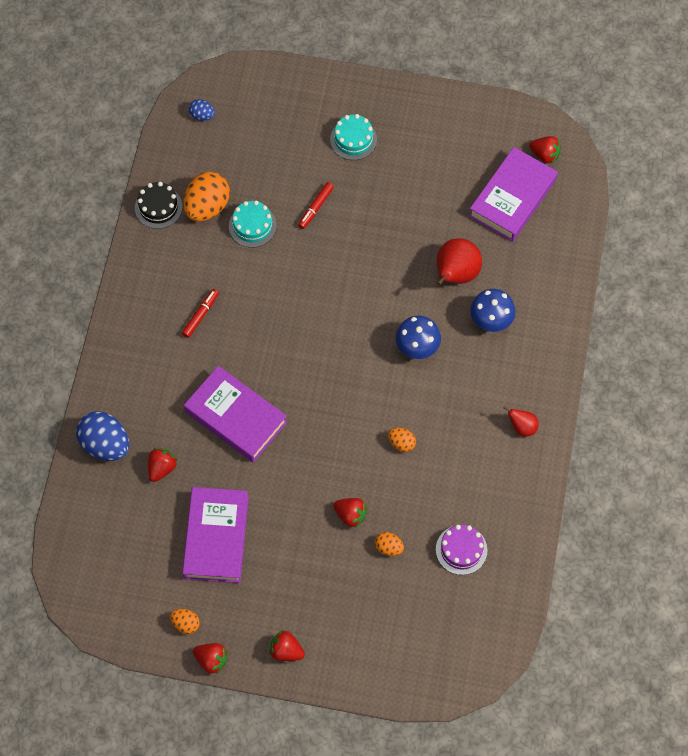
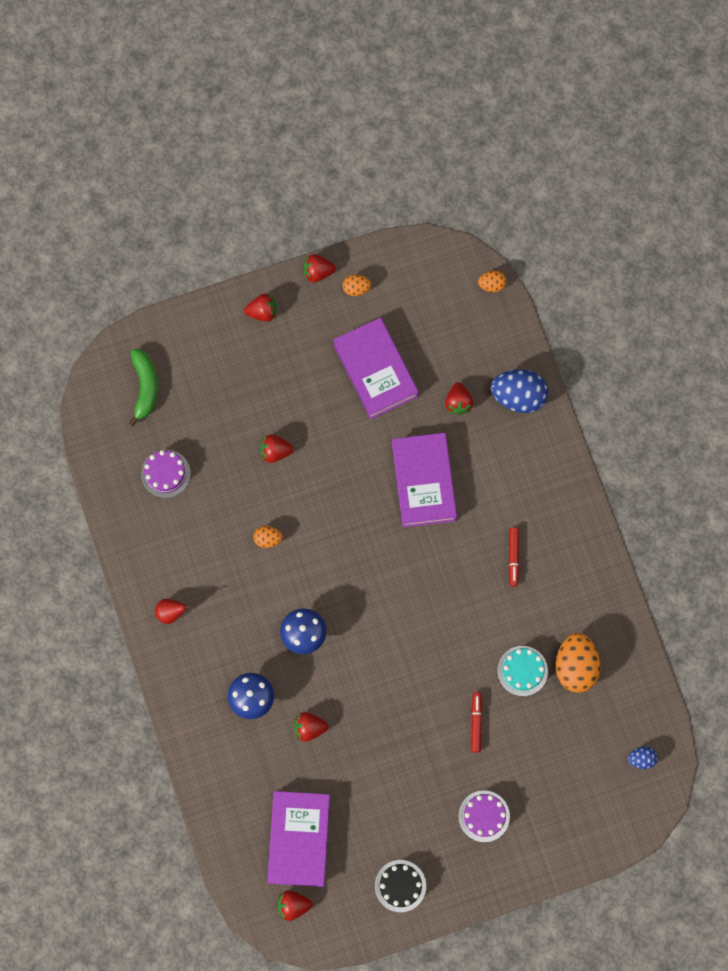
camera: 150 degrees right, 10 degrees up
black cake [135,182,183,229] -> black cake moved to [375,860,426,912]
purple book [184,366,287,462] -> purple book turned 75 degrees clockwise [392,433,457,527]
turquoise cake [330,114,377,160] -> purple cake [458,790,510,842]
orange egg [375,532,404,556] -> orange egg moved to [478,271,507,292]
red pear [437,238,482,286] -> red strawberry [294,712,328,742]
none -> green banana [129,349,158,426]

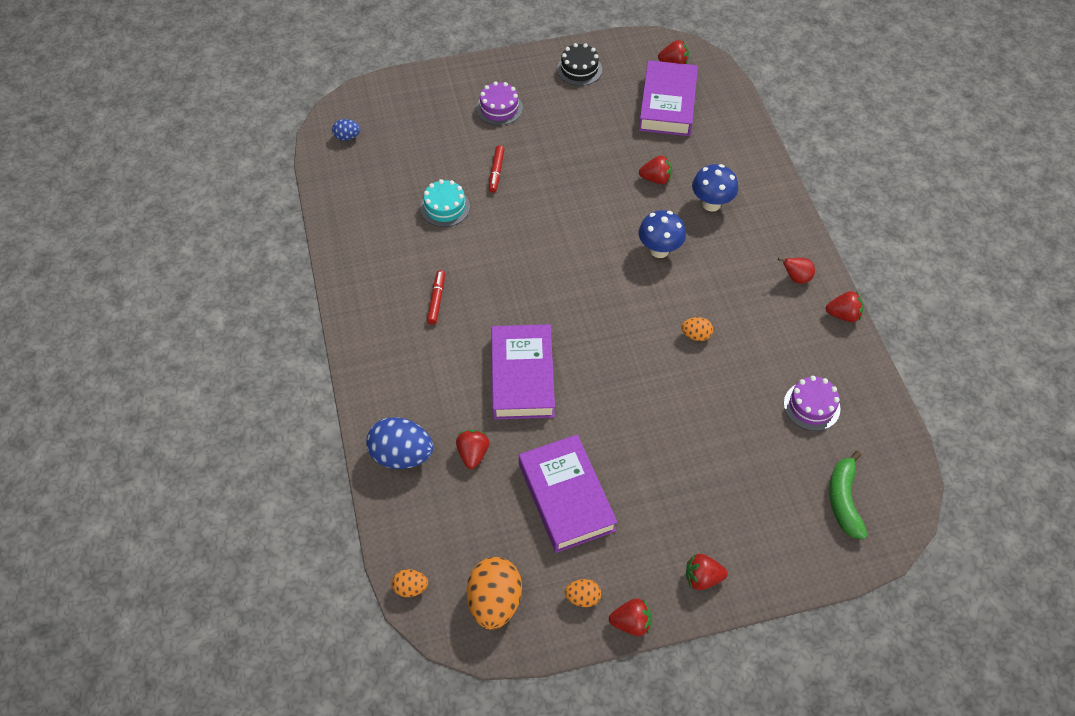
camera: 175 degrees left, 20 degrees down
red strawberry [260,434,294,463] -> red strawberry moved to [826,291,864,322]
orange egg [556,633,600,693] -> orange egg moved to [467,557,522,630]

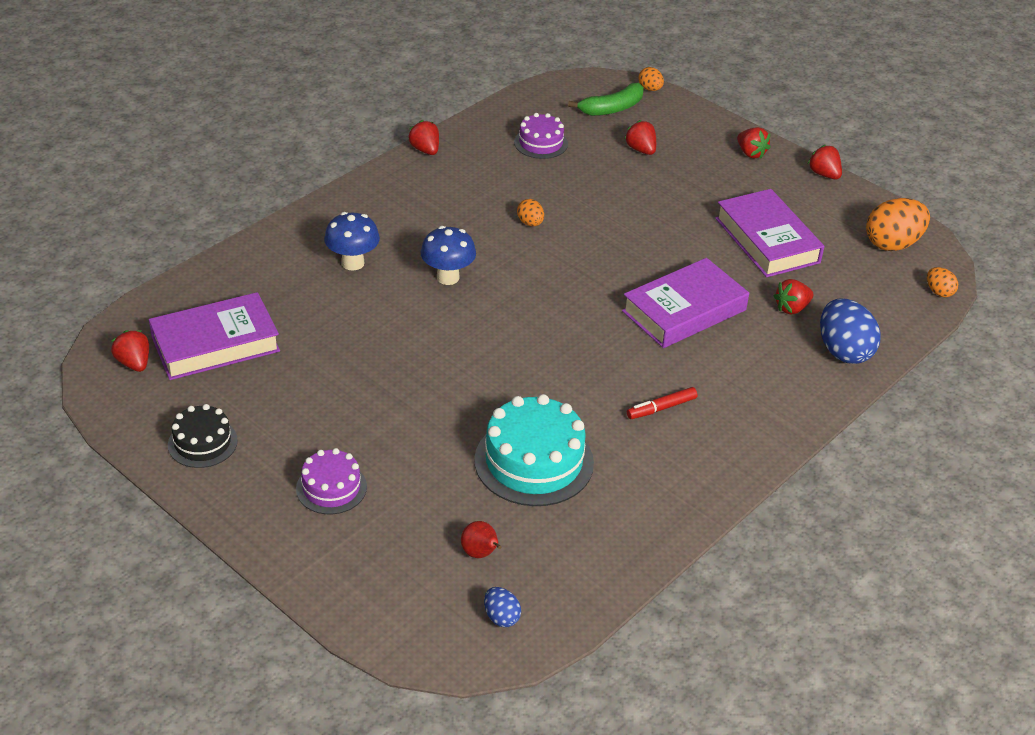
camera: 125 degrees left, 15 degrees down
turquoise cake [420,179,470,227] -> turquoise cake [474,394,594,506], size x1.74
red marker [489,145,505,193] -> none
purple book [519,435,618,553] -> purple book turned 60 degrees counterclockwise [715,189,824,277]
orange egg [565,579,601,607] -> orange egg moved to [638,67,664,91]
red strawberry [639,156,672,184] -> red strawberry moved to [624,120,656,155]
red pear [778,258,815,284] -> red pear moved to [461,521,501,558]

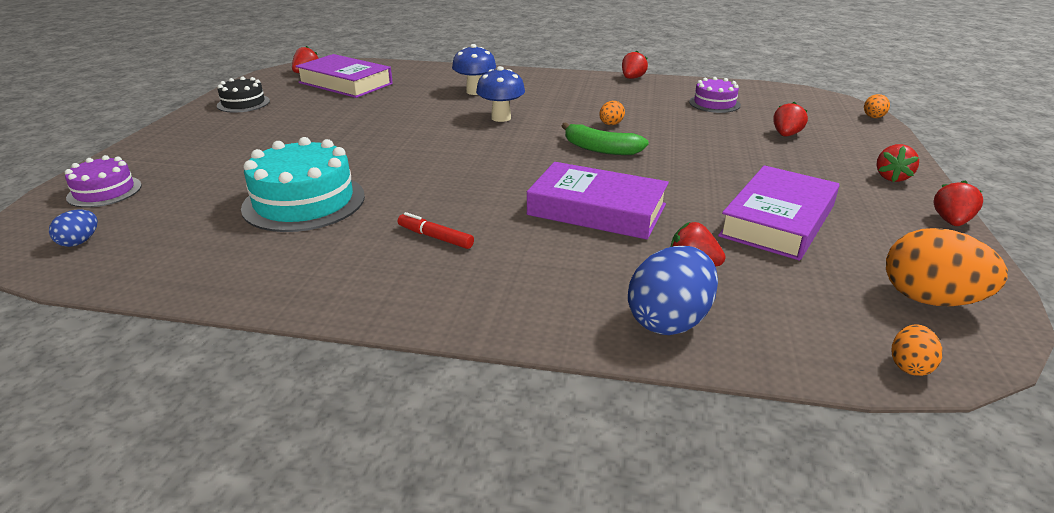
camera: 60 degrees right, 10 degrees down
purple cake [296,448,367,514] -> purple cake moved to [65,155,142,208]
red pear [461,521,501,558] -> none
green banana [568,83,644,116] -> green banana moved to [562,123,649,155]

